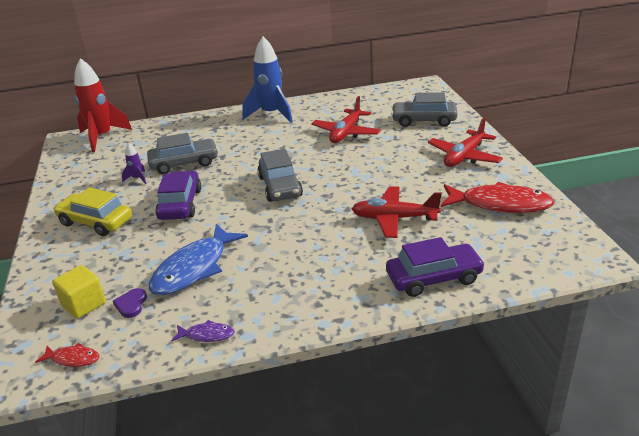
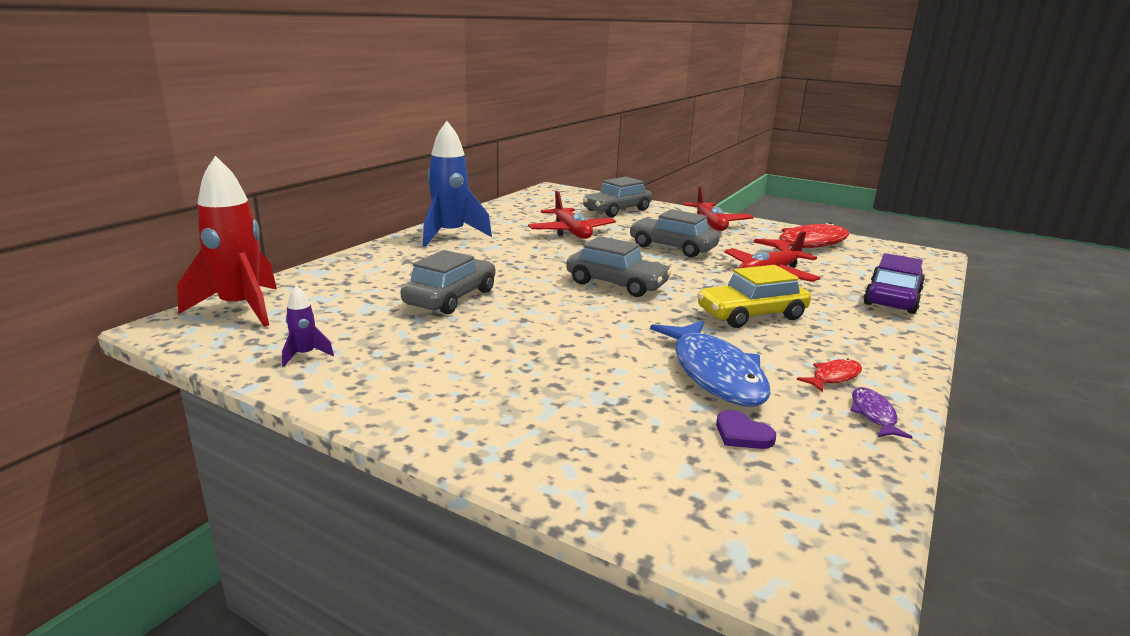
camera: 50 degrees left, 10 degrees down
red fish [35,343,100,367] -> red fish moved to [797,359,862,392]
yellow cube [52,265,106,319] -> none
yellow car [54,187,132,236] -> yellow car moved to [697,265,811,328]
purple rocket [122,143,147,184] -> purple rocket moved to [282,285,334,367]
purple car [155,171,201,220] -> none
purple fish [171,320,235,342] -> purple fish turned 45 degrees counterclockwise [850,387,913,439]
none -> grey car [629,209,720,258]

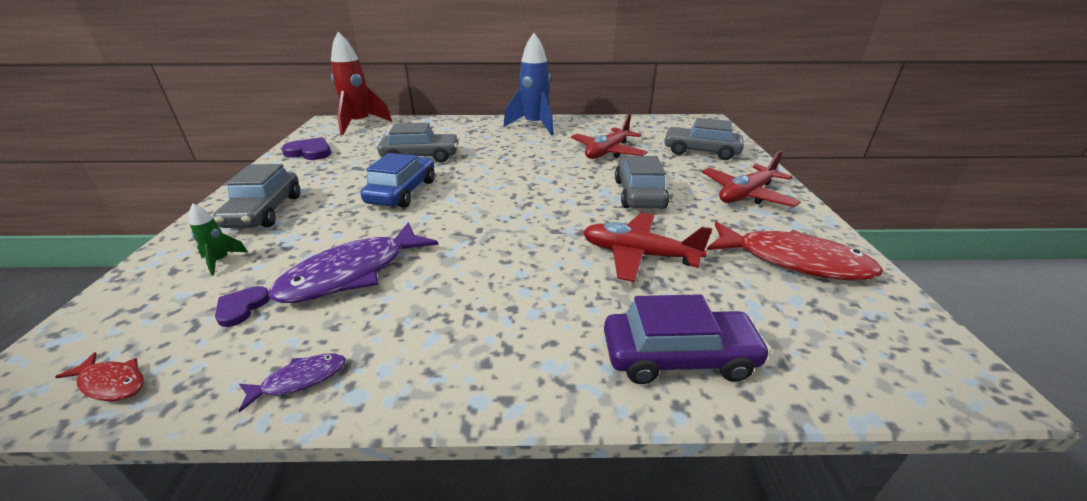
camera: 60 degrees right, 10 degrees up
purple rocket [282,285,334,367] -> purple heart [281,137,331,160]
grey car [566,236,672,297] -> grey car moved to [213,164,300,228]
blue fish [650,321,771,407] -> purple fish [268,222,439,303]
yellow car [697,265,811,328] -> none
red fish [797,359,862,392] -> red fish moved to [55,352,144,401]
none -> green rocket [189,203,248,276]
none -> blue car [361,153,435,208]

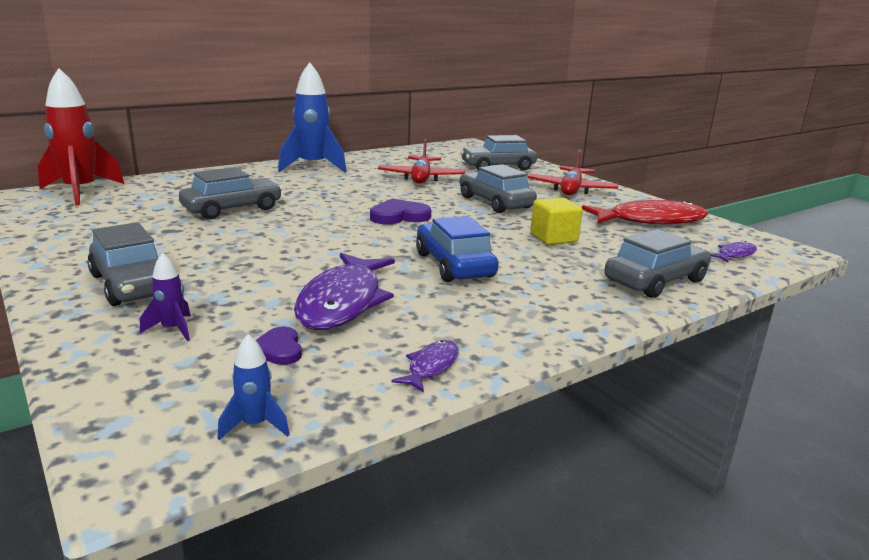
camera: 35 degrees left, 10 degrees down
red fish [55,352,144,401] -> blue rocket [217,334,290,440]
green rocket [189,203,248,276] -> purple rocket [140,253,191,341]
purple heart [281,137,331,160] -> purple heart moved to [370,198,431,224]
blue car [361,153,435,208] -> blue car moved to [416,216,499,282]
red plane [583,213,712,282] -> yellow cube [530,198,583,245]
purple car [604,294,771,384] -> grey car [604,229,711,298]
none -> purple fish [710,241,757,263]

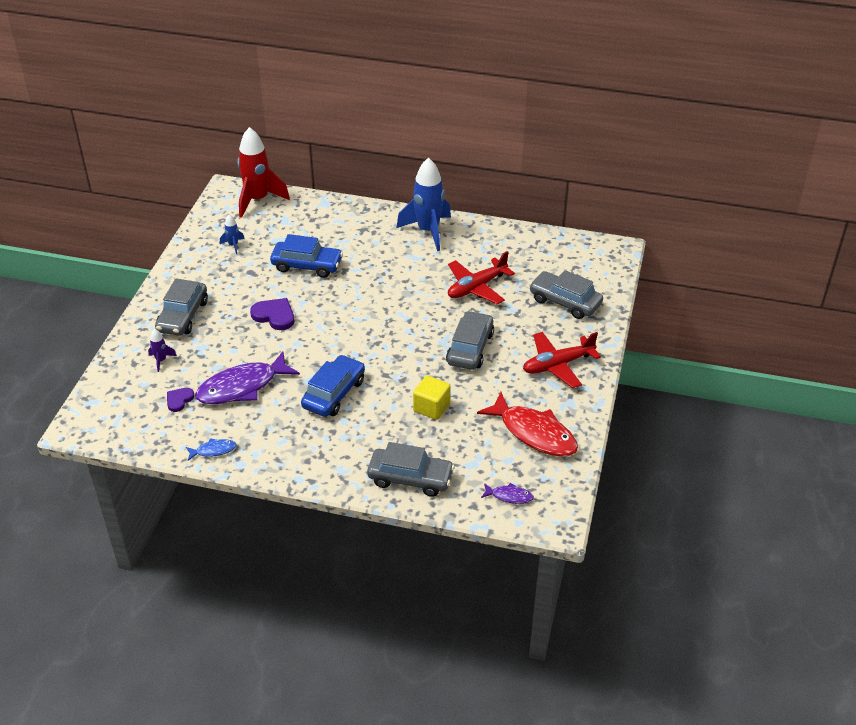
camera: 50 degrees right, 20 degrees up
grey car [179,167,282,220] -> blue car [270,234,343,278]
blue rocket [217,334,290,440] -> blue rocket moved to [220,214,244,254]
purple heart [370,198,431,224] -> purple heart moved to [250,298,294,330]
purple fish [392,340,459,393] -> blue fish [186,438,237,460]

